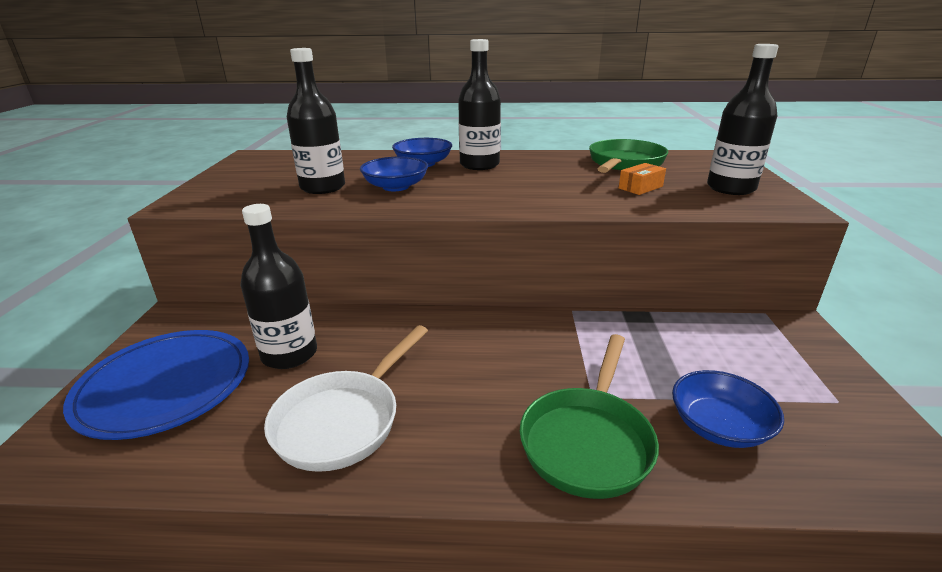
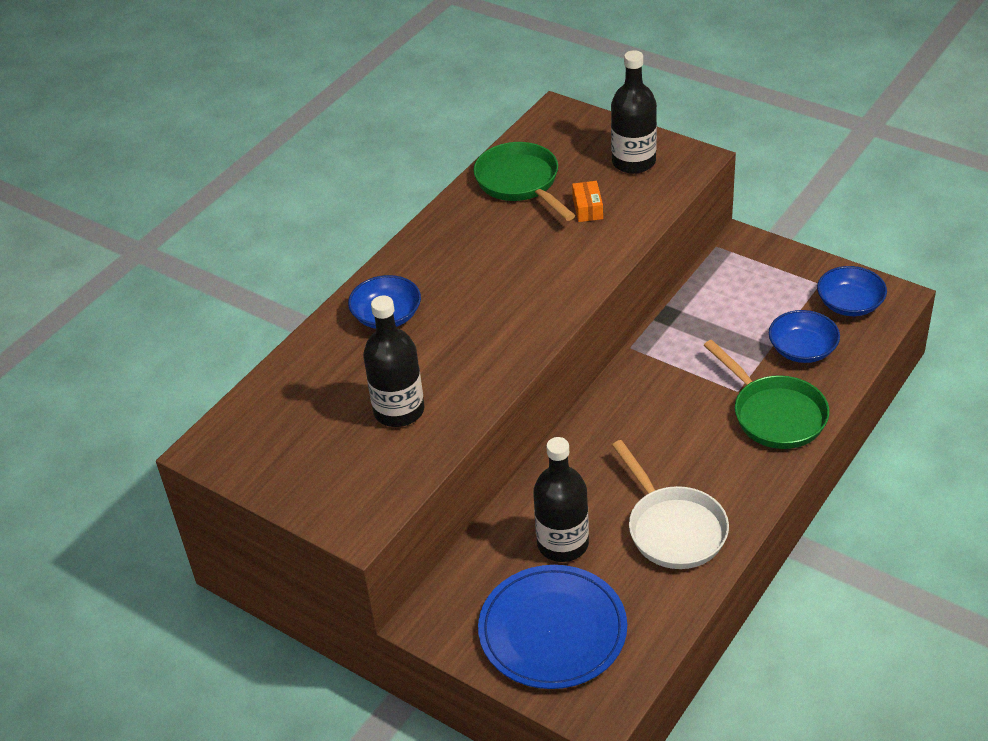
camera: 55 degrees left, 15 degrees up
blue bowl [360,156,428,191] -> blue bowl moved to [817,266,887,316]
black bottle [458,39,501,170] -> none

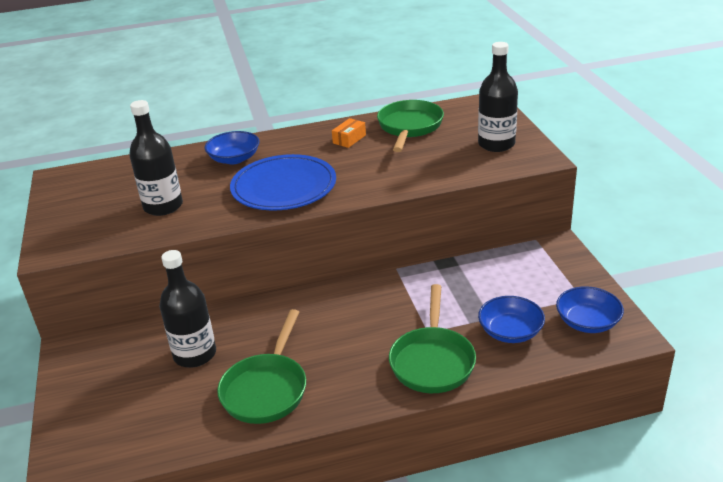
camera: 40 degrees right, 10 degrees down
blue plate [478,565,627,689] -> blue plate moved to [230,154,336,210]
orange box [572,181,603,222] -> orange box moved to [332,118,366,148]
white pan [612,440,729,569] -> green pan [217,309,306,424]

